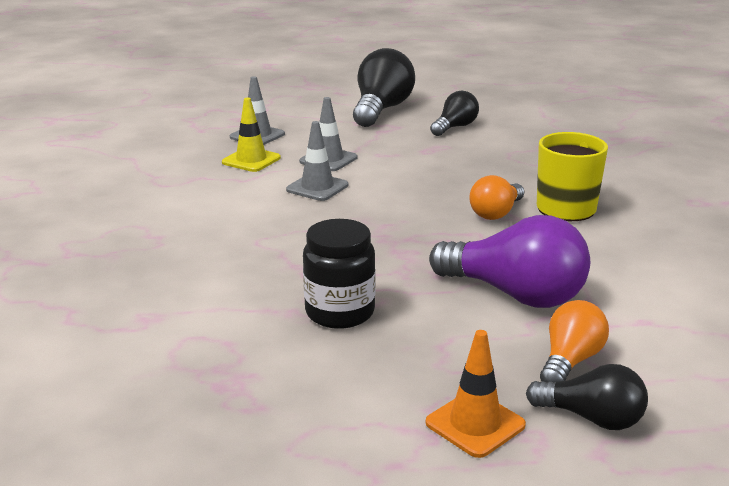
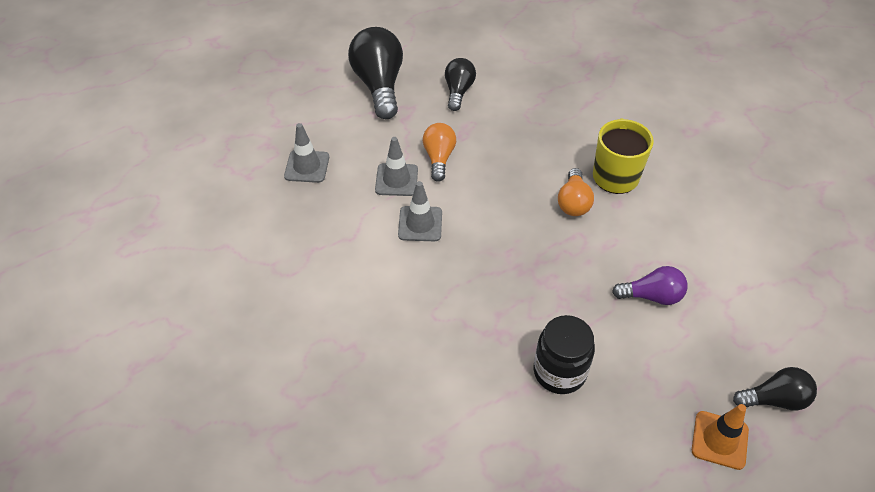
camera: 30 degrees left, 25 degrees up
yellow traffic cone [222,98,281,172] -> none
purple light bulb [429,215,590,308] -> purple light bulb [612,266,688,305], size x0.58
orange light bulb [540,300,609,383] -> orange light bulb moved to [423,123,456,182]

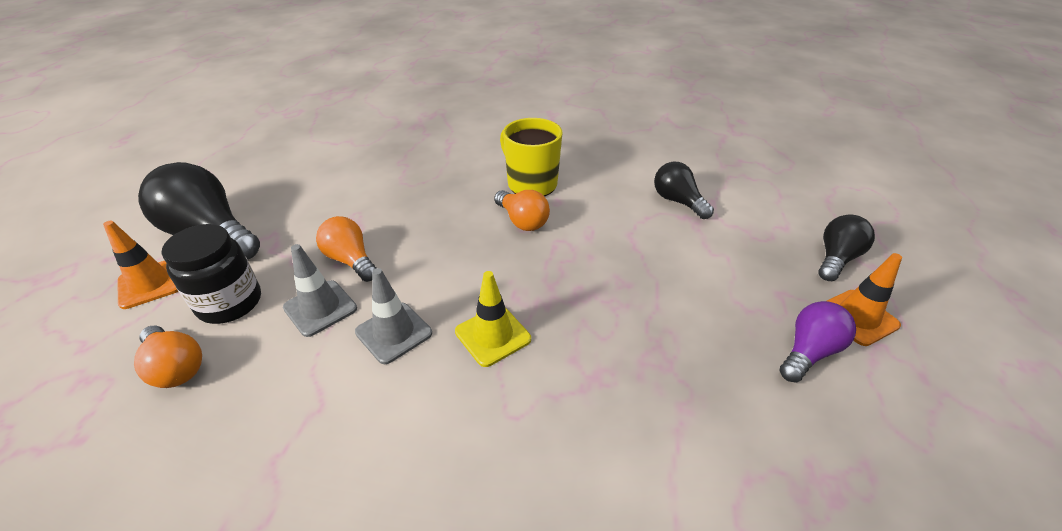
camera: 45 degrees left, 10 degrees down
grey traffic cone [284,123,329,183] -> orange light bulb [134,326,202,388]
black light bulb [445,58,476,111] -> black light bulb moved to [654,162,714,219]
black jar [534,315,595,394] -> black jar moved to [162,224,261,324]
purple light bulb [612,266,688,305] -> purple light bulb moved to [780,301,856,382]
none -> orange traffic cone [103,221,178,309]
none -> yellow traffic cone [455,271,531,367]

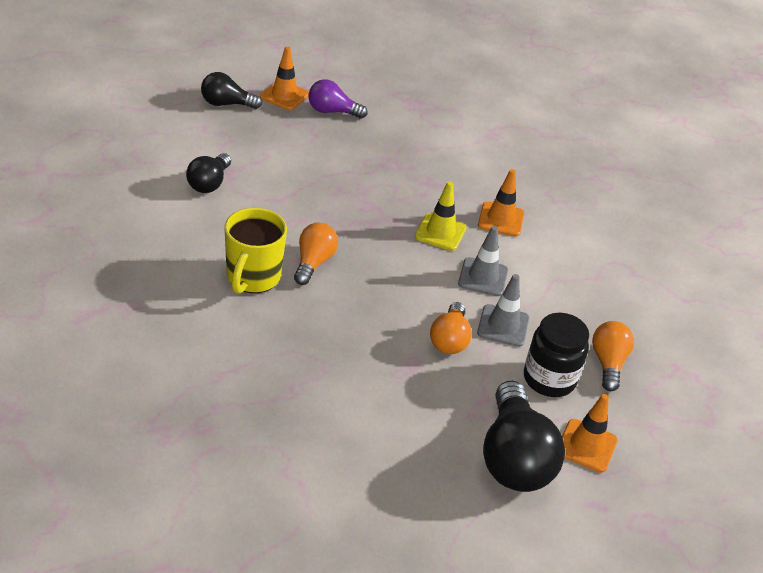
camera: 130 degrees left, 0 degrees up
none -> orange traffic cone [478,169,524,237]

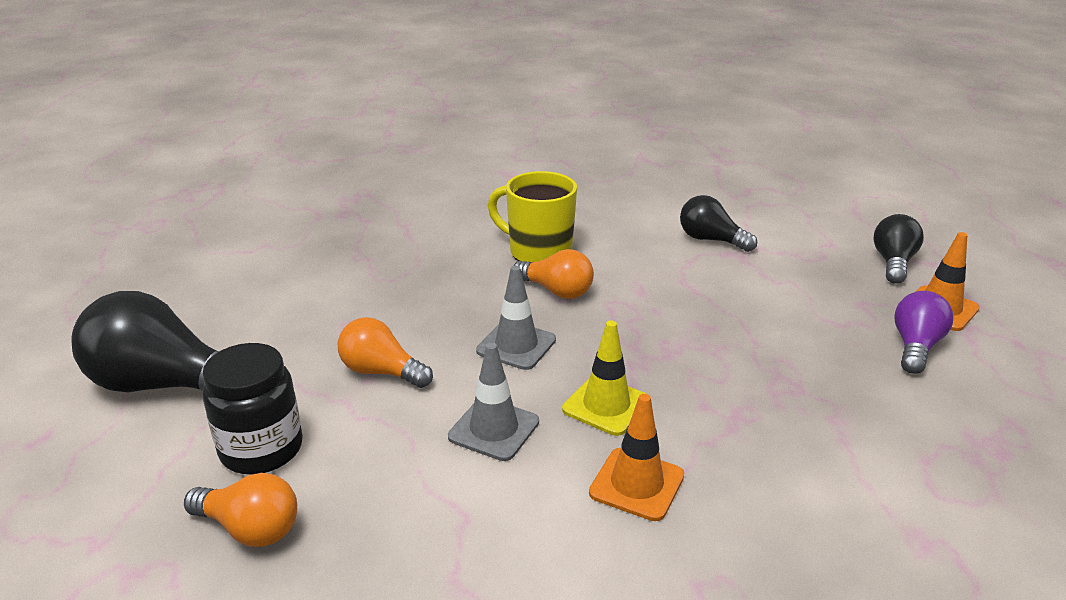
camera: 110 degrees right, 10 degrees down
grey traffic cone [477,274,529,347] -> grey traffic cone moved to [476,265,556,370]
orange traffic cone [562,394,618,473] -> none

